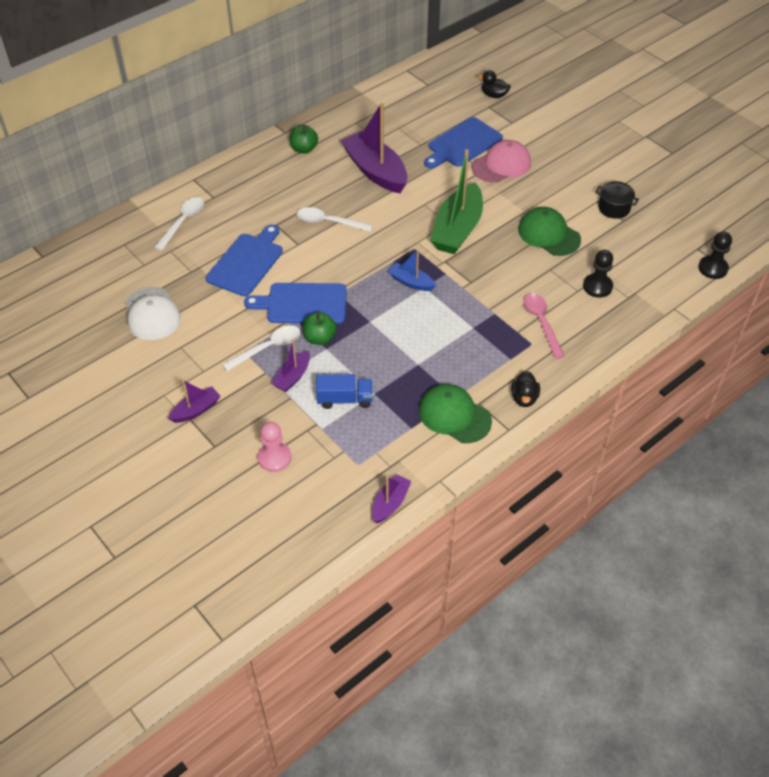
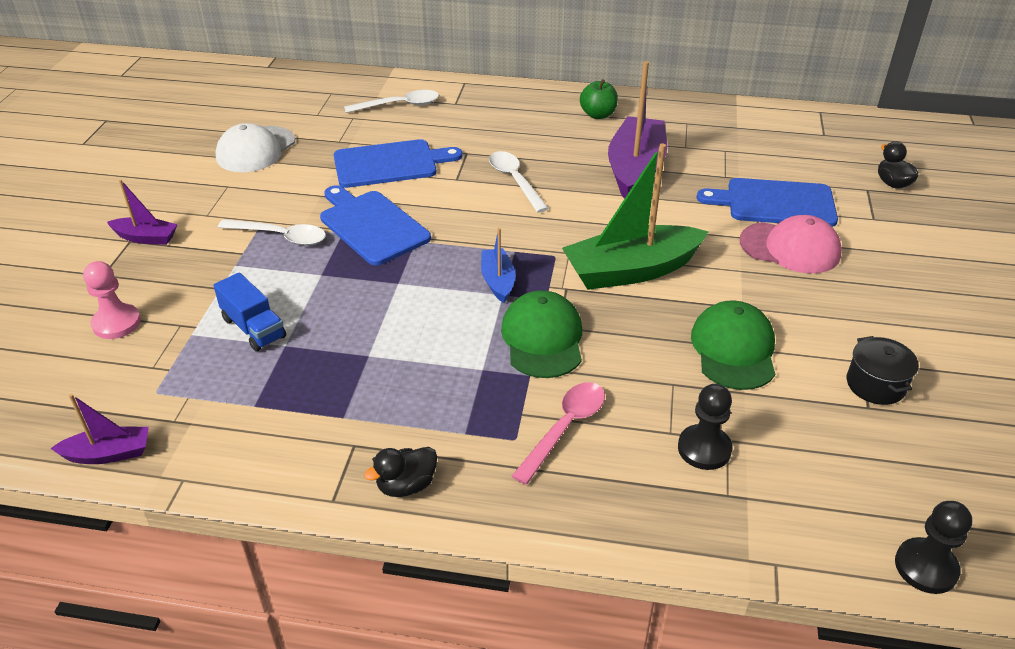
camera: 50 degrees right, 10 degrees down
purple boat [272,339,310,392] -> none
green apple [303,312,337,345] -> none
green cap [419,384,492,443] -> green cap moved to [501,290,582,378]

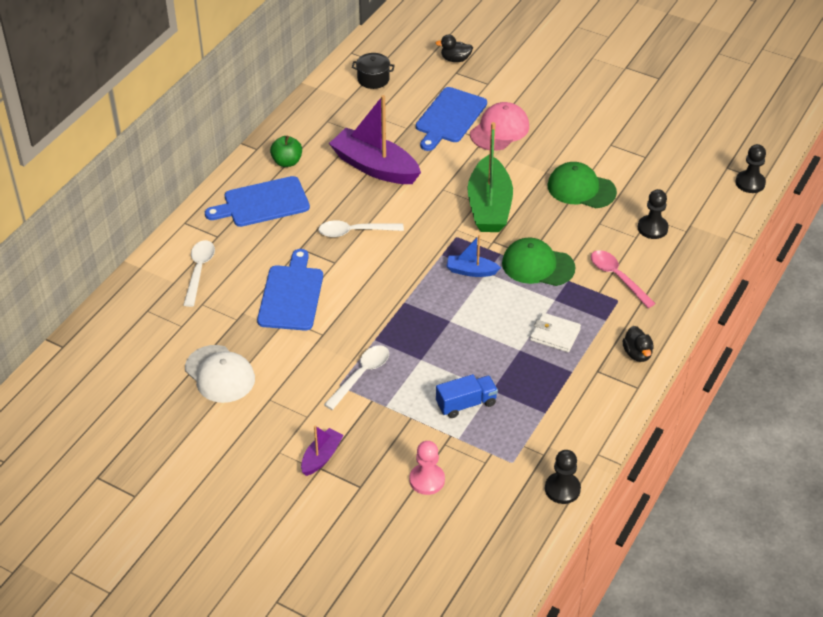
camera: 70 degrees left, 5 degrees up
purple boat [50,394,149,464] -> black pawn [545,450,581,504]
blue cutting board [320,185,431,265] -> blue cutting board moved to [205,176,310,227]
black pot [847,336,919,405] -> black pot moved to [352,53,395,89]
none -> white wallet [530,312,581,352]

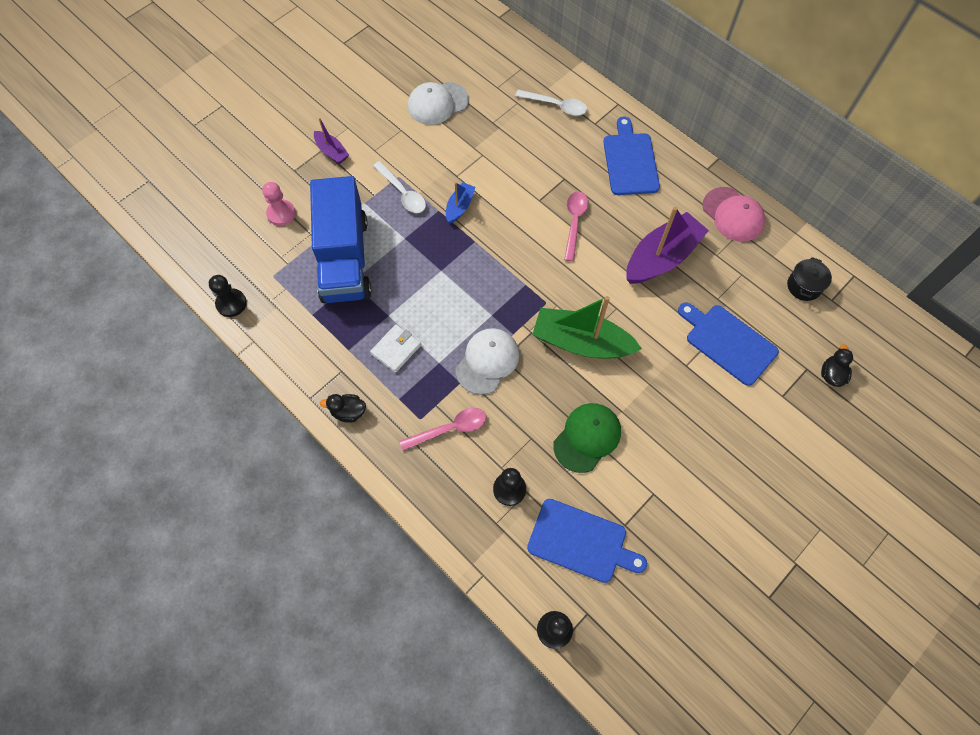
camera: 105 degrees right, 20 degrees up
blue cutting board [257,249,323,331] -> blue cutting board moved to [527,499,647,583]
green apple [270,136,302,167] -> none
white spoon [318,220,404,237] -> pink spoon [564,192,588,262]
blue truck [436,374,498,418] -> blue truck [310,176,372,303], size x2.25
blue boat [446,235,501,277] -> blue boat moved to [446,182,475,224]
pink cap [470,102,529,151] -> pink cap moved to [703,187,765,242]
green cap [502,237,575,286] -> white cap [456,328,519,395]

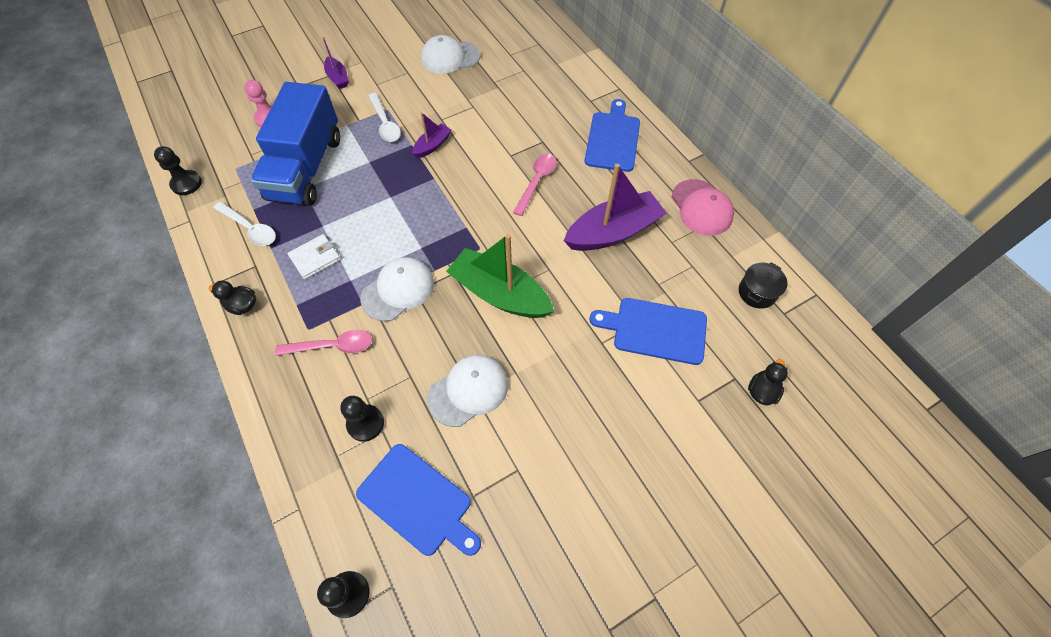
camera: 15 degrees right, 5 degrees down
blue boat [446,182,475,224] -> purple boat [412,112,451,158]
white spoon [515,90,587,116] -> white spoon moved to [213,202,276,246]
green cap [553,403,621,473] -> white cap [427,355,508,427]
blue cutting board [678,302,779,386] -> blue cutting board turned 45 degrees counterclockwise [590,298,707,365]

